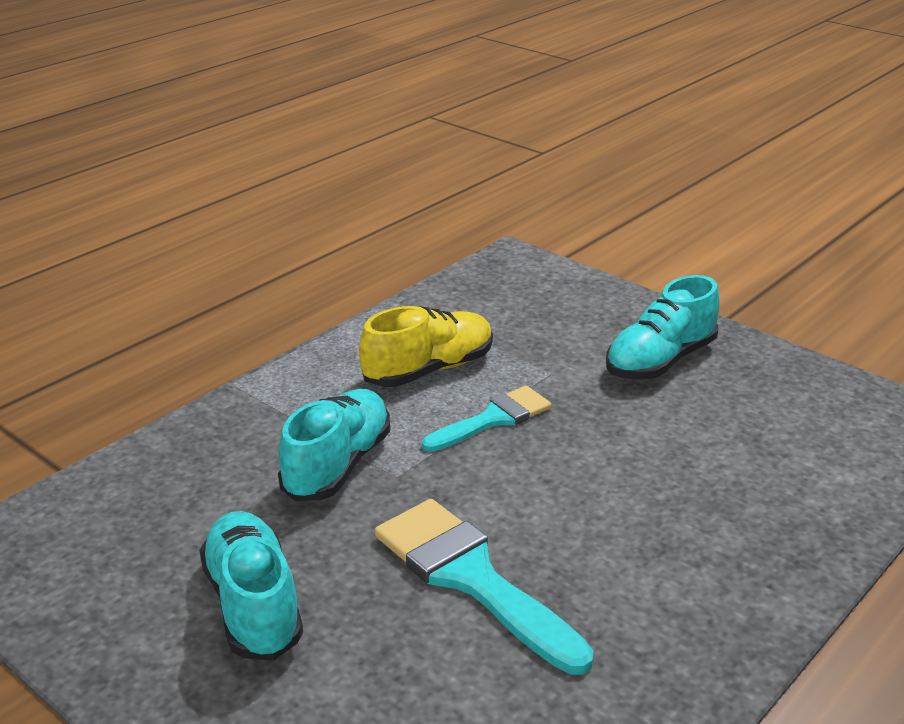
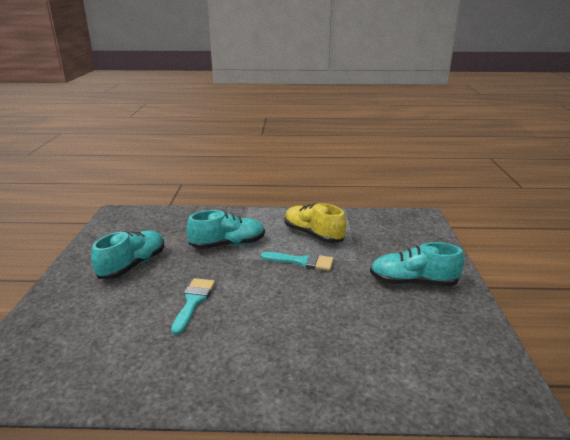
camera: 50 degrees right, 5 degrees down
yellow shoe [359,306,493,387] -> yellow shoe turned 150 degrees counterclockwise [285,203,346,243]
turquoise brush [375,499,594,675] -> turquoise brush [171,278,215,335], size x0.63

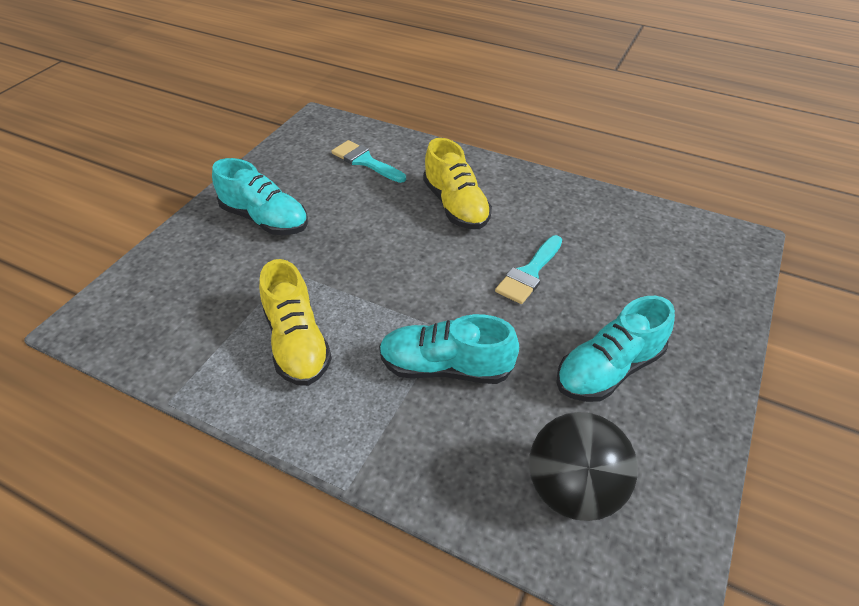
camera: 155 degrees left, 20 degrees up
turquoise brush [261,252,334,271] -> turquoise brush moved to [331,140,406,183]
none -> yellow shoe [423,138,492,229]
none -> black ball [529,412,638,521]

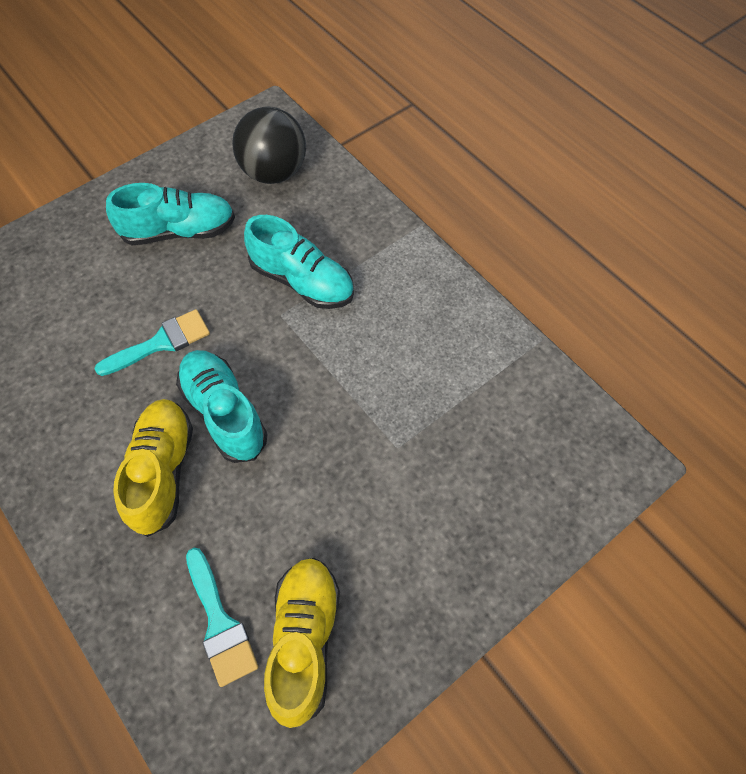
camera: 155 degrees left, 15 degrees up
turquoise shoe [212,158,308,235] -> turquoise shoe moved to [176,350,268,463]
yellow shoe [259,259,332,386] -> yellow shoe moved to [264,558,340,728]

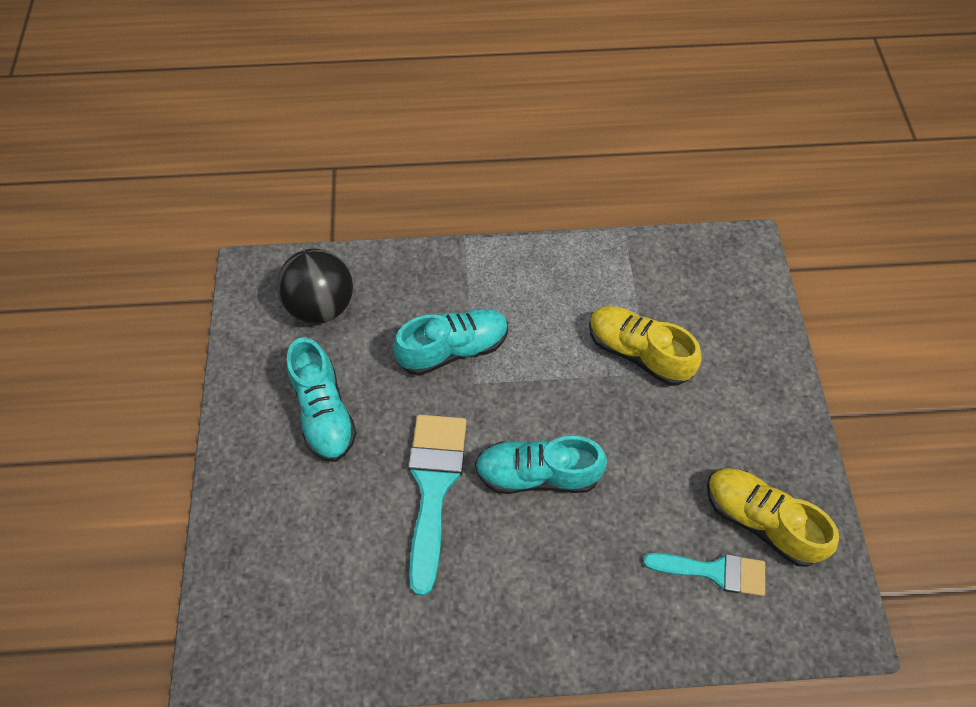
camera: 55 degrees left, 0 degrees up
turquoise brush [94,309,210,376] -> turquoise brush [408,415,467,596], size x1.58
turquoise shoe [106,183,235,245] -> turquoise shoe turned 135 degrees clockwise [287,337,357,462]
yellow shoe [113,399,193,537] -> yellow shoe moved to [589,306,702,386]

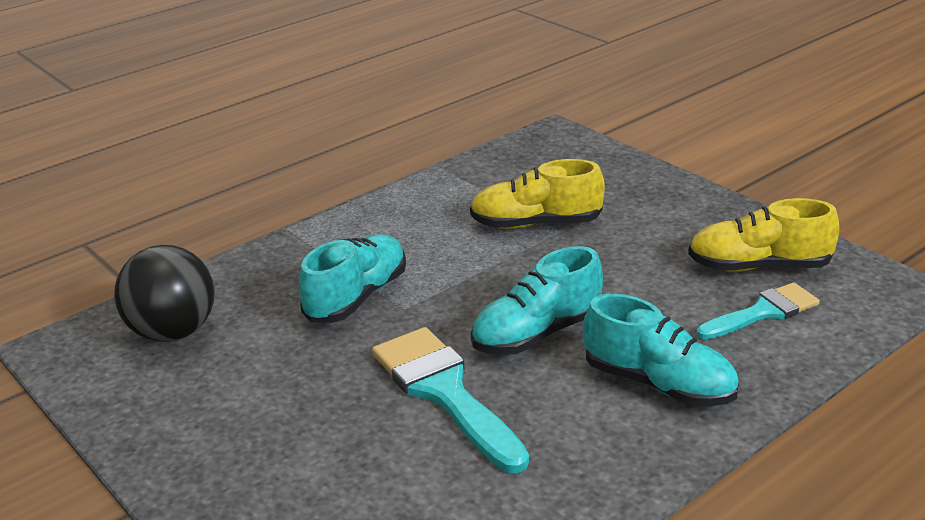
camera: 35 degrees left, 30 degrees down
turquoise shoe [287,337,357,462] -> turquoise shoe moved to [583,294,739,406]

